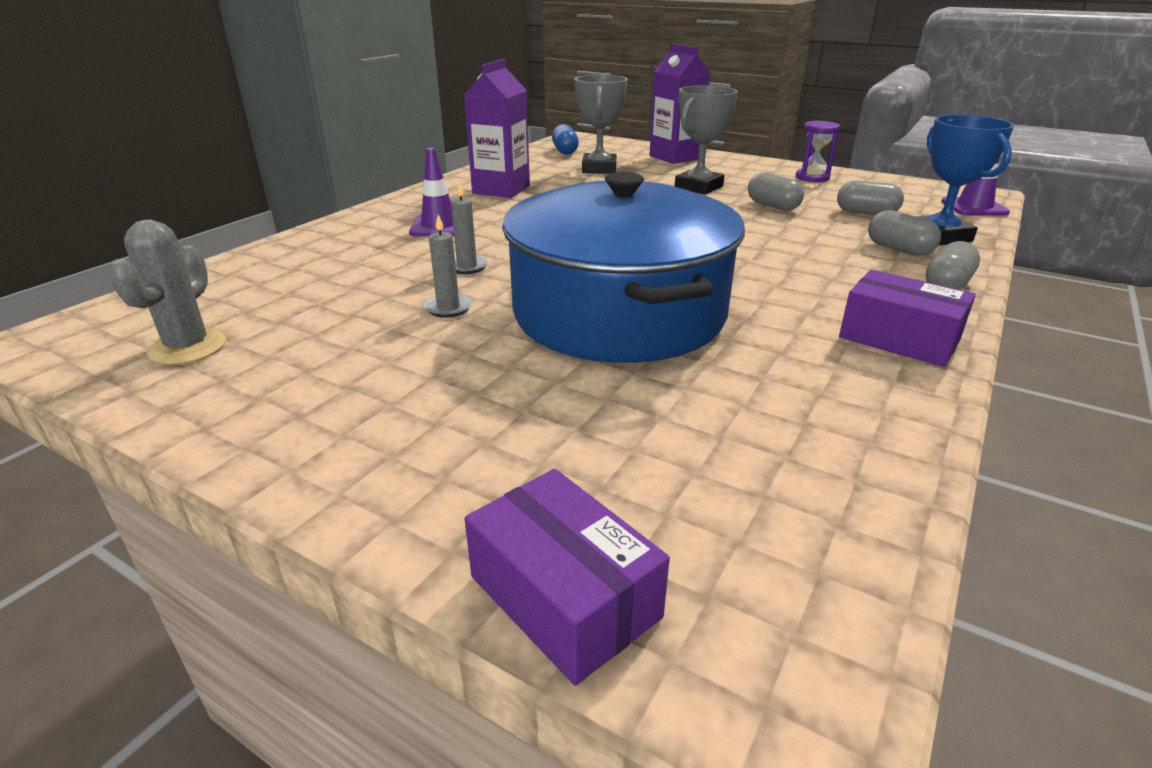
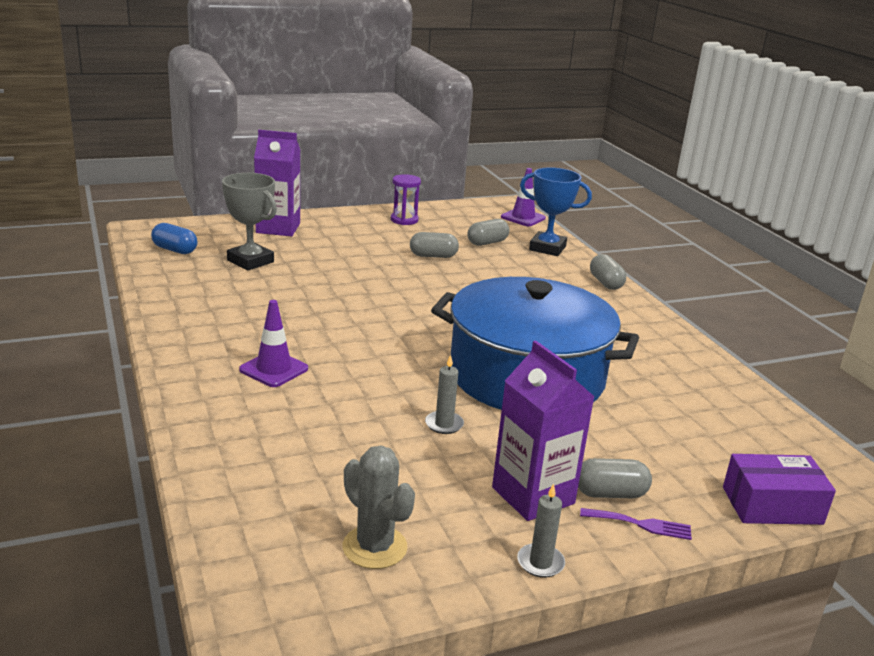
camera: 55 degrees left, 5 degrees down
grey candle [451,181,488,274] -> grey candle moved to [517,483,565,578]
purple carton [464,59,530,198] -> purple carton moved to [492,341,595,521]
grey trophy [675,86,738,195] -> none
purple box [839,270,976,367] -> none
grey capsule [868,210,941,256] -> grey capsule moved to [578,458,652,498]
none -> purple fork [580,508,692,540]

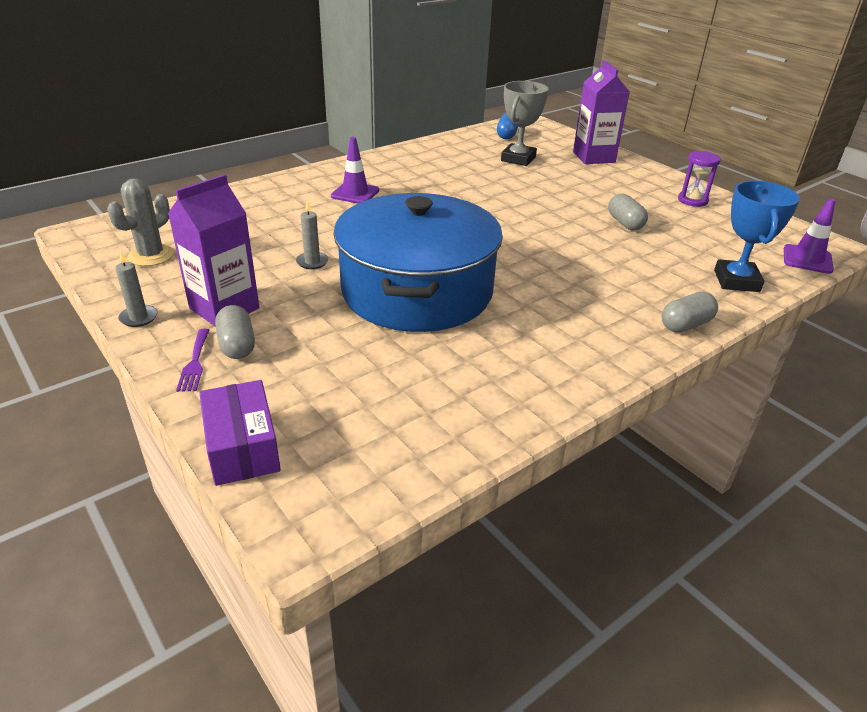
camera: 75 degrees right, 10 degrees up
grey capsule [467,219,509,246] -> none

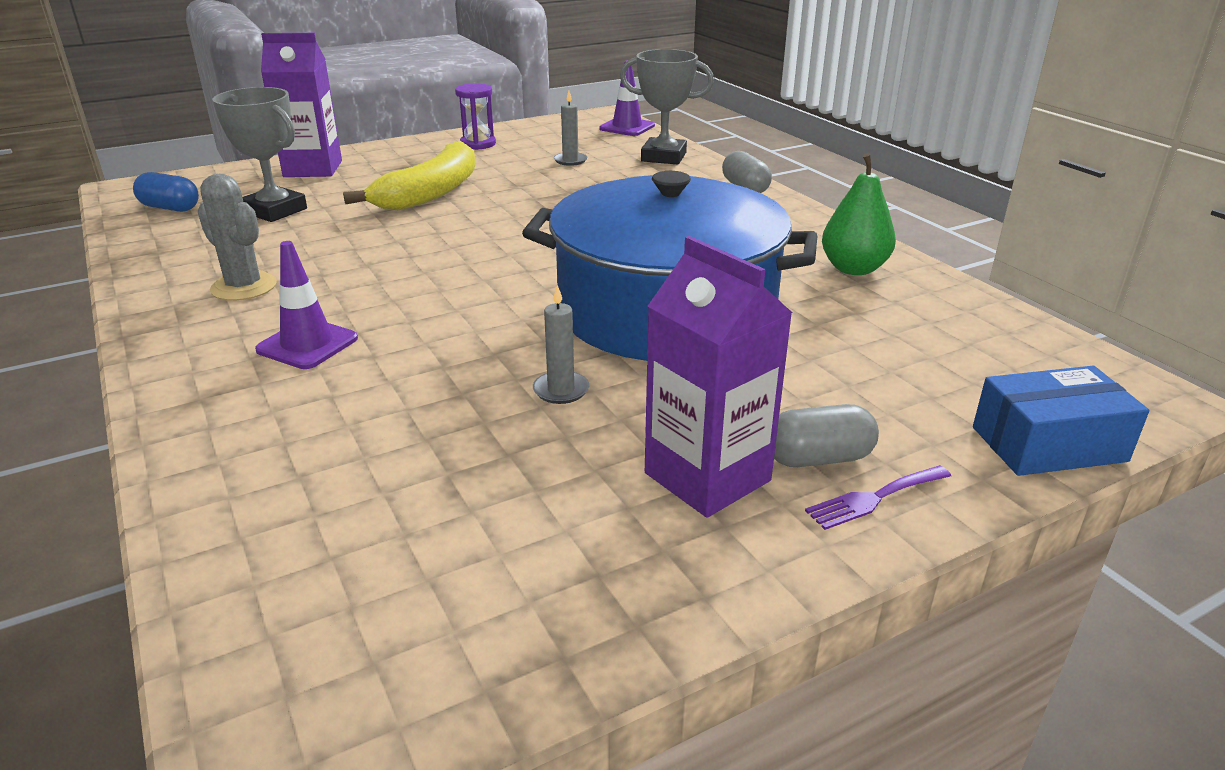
camera: 80 degrees left, 5 degrees down
grey cactus [107,178,174,266] -> grey cactus moved to [198,174,277,301]
grey candle [115,251,158,327] -> grey candle moved to [554,91,587,166]
purple fork [176,329,210,392] -> purple fork turned 150 degrees clockwise [805,465,951,530]
purple box [199,380,281,486] -> blue box [973,366,1149,476]
grey capsule [608,193,648,230] -> none
blue trophy [714,181,800,292] -> grey trophy [620,49,714,165]
none -> yellow banana [343,141,475,210]
none -> green pear [822,153,896,275]

